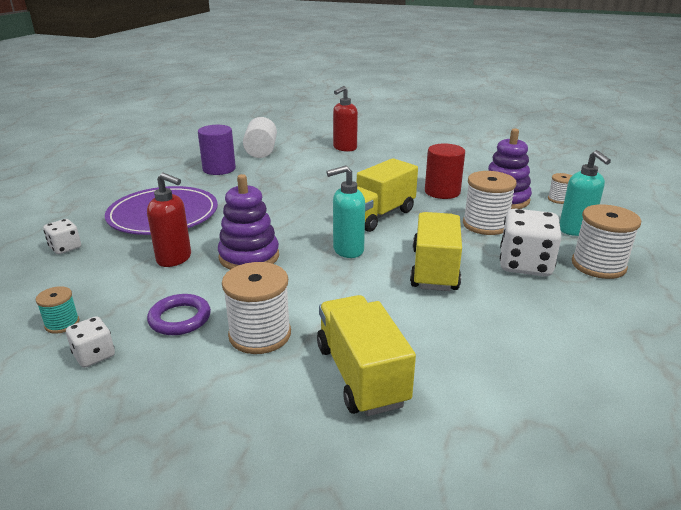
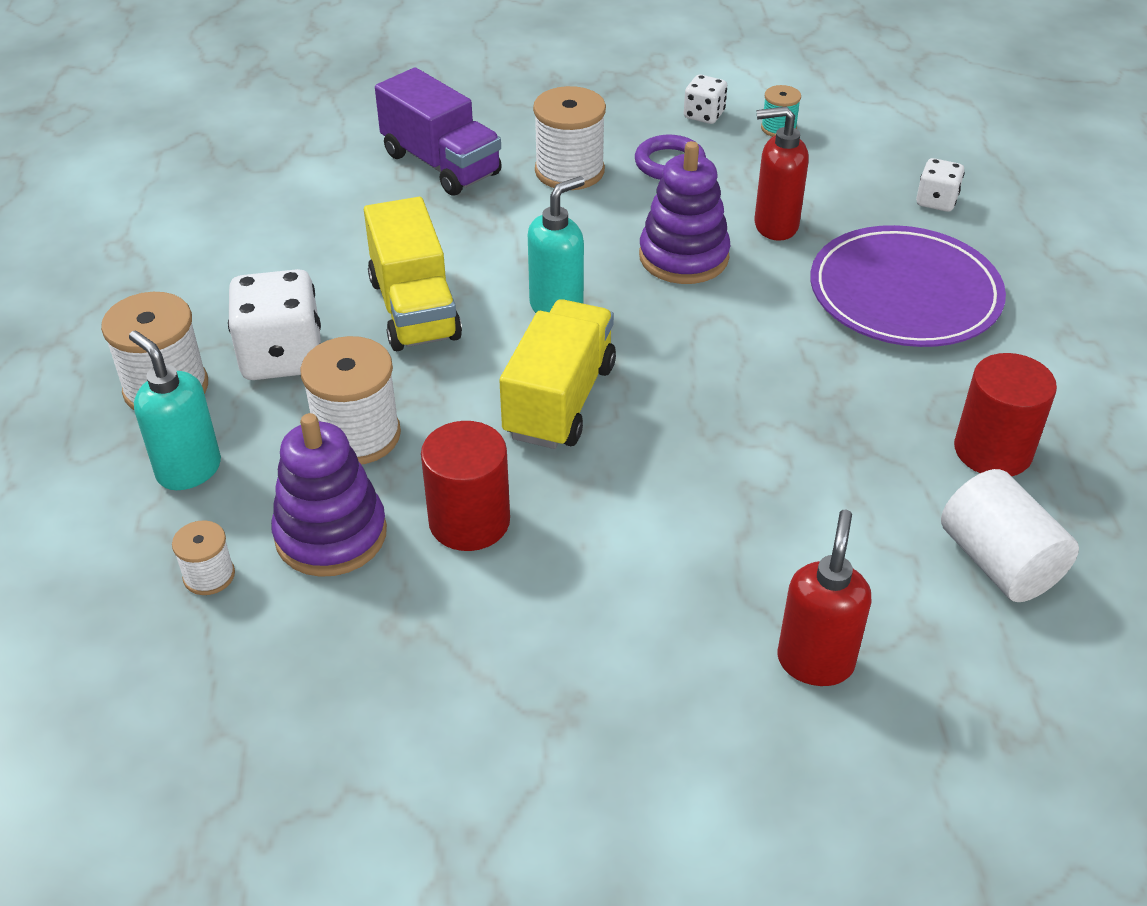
camera: 155 degrees right, 15 degrees up
purple cylinder [198,125,236,175] -> red cylinder [954,353,1057,476]
yellow truck [317,295,416,416] -> purple truck [375,68,502,196]

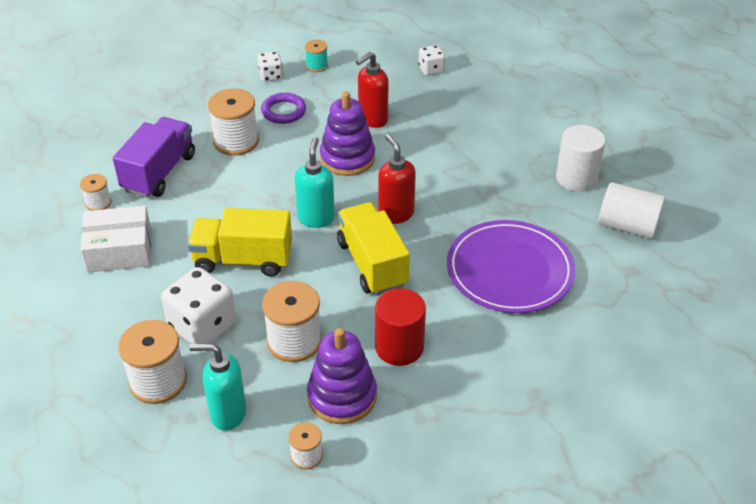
camera: 40 degrees left, 0 degrees up
yellow truck [364,197,462,351] -> yellow truck turned 150 degrees clockwise [188,208,292,277]
purple truck [375,68,502,196] -> purple truck turned 75 degrees counterclockwise [113,117,195,198]
red soap dispenser [777,510,871,686] -> red soap dispenser moved to [378,134,416,224]
purple plate [810,225,1006,347] -> purple plate moved to [447,220,575,313]
red cylinder [954,353,1057,476] -> white cylinder [556,125,606,192]
none -> white spool [80,174,112,211]
none -> white box [80,206,151,273]

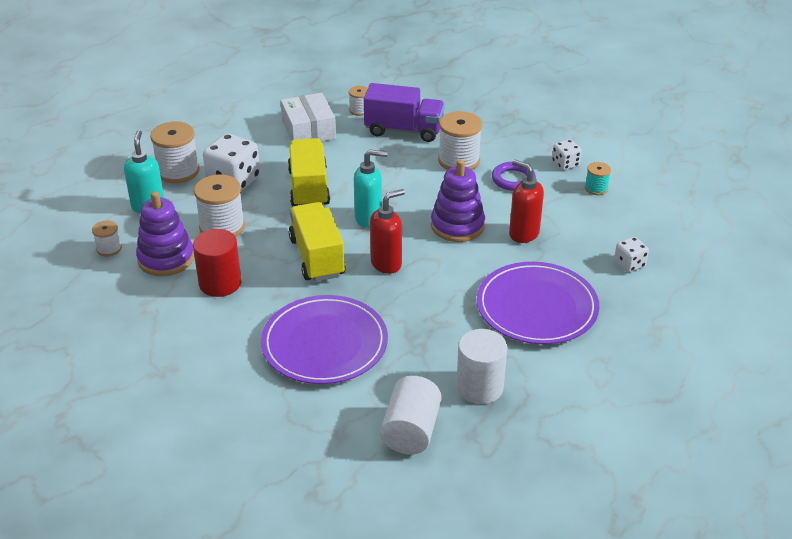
camera: 80 degrees right, 5 degrees down
yellow truck [337,202,410,295] -> yellow truck turned 75 degrees counterclockwise [289,202,346,282]
none -> purple plate [477,262,599,344]

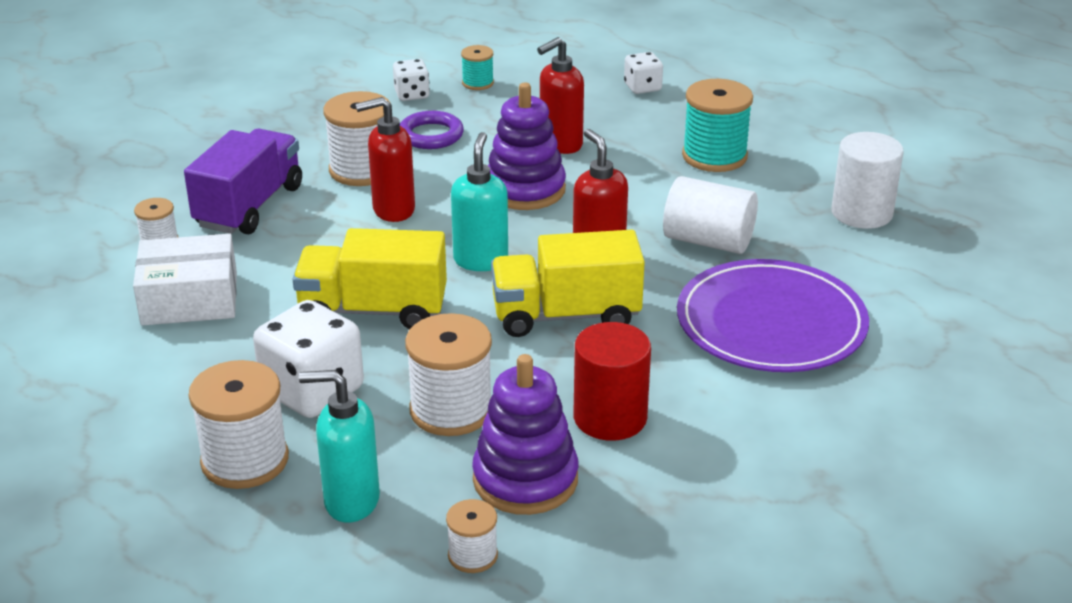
camera: 80 degrees left, 5 degrees down
white cylinder [380,376,442,455] -> white cylinder moved to [663,176,758,254]
purple plate [477,262,599,344] -> turquoise spool [682,79,753,172]
none -> red soap dispenser [355,97,415,222]

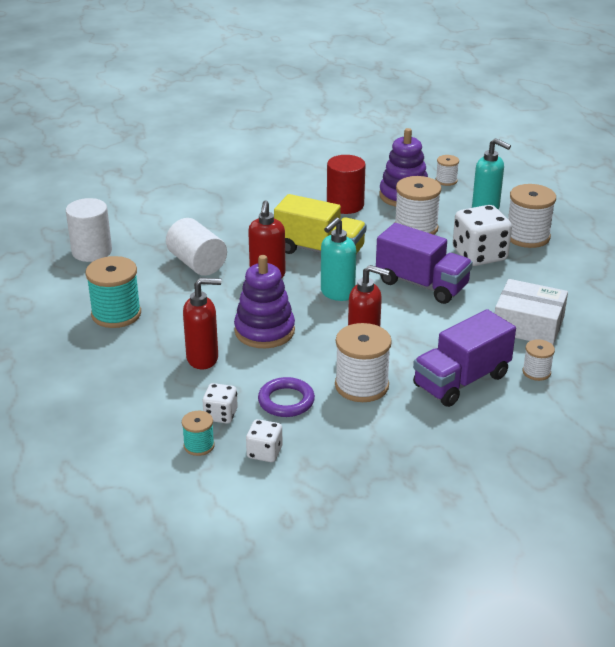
camera: 150 degrees left, 0 degrees up
yellow truck [293,228,447,329] -> purple truck [376,223,473,304]
white dice [624,52,663,94] -> white dice moved to [202,383,238,424]
purple plate [677,259,869,372] -> none

